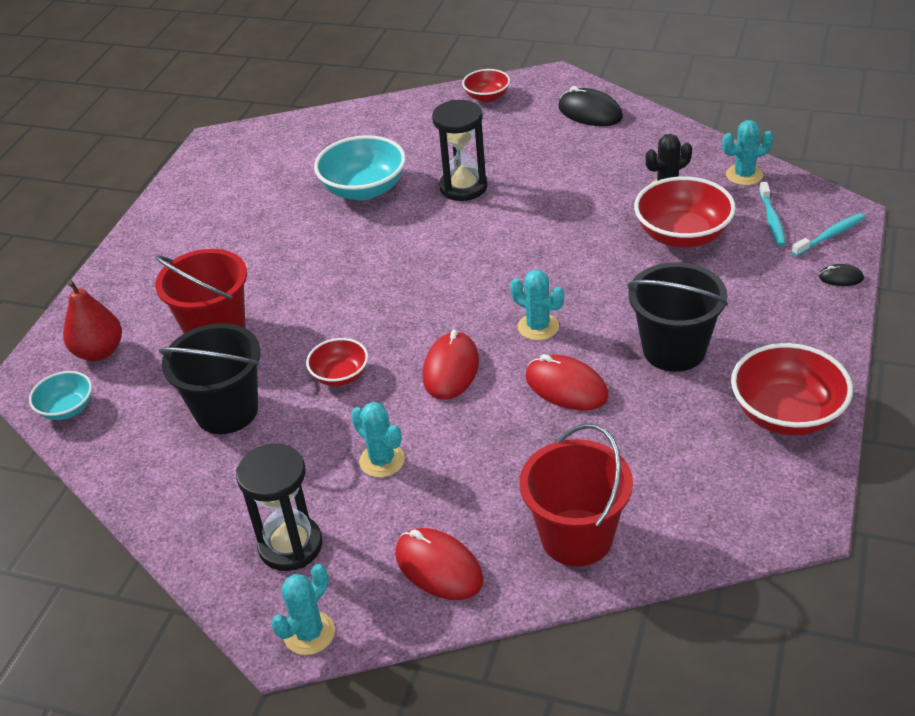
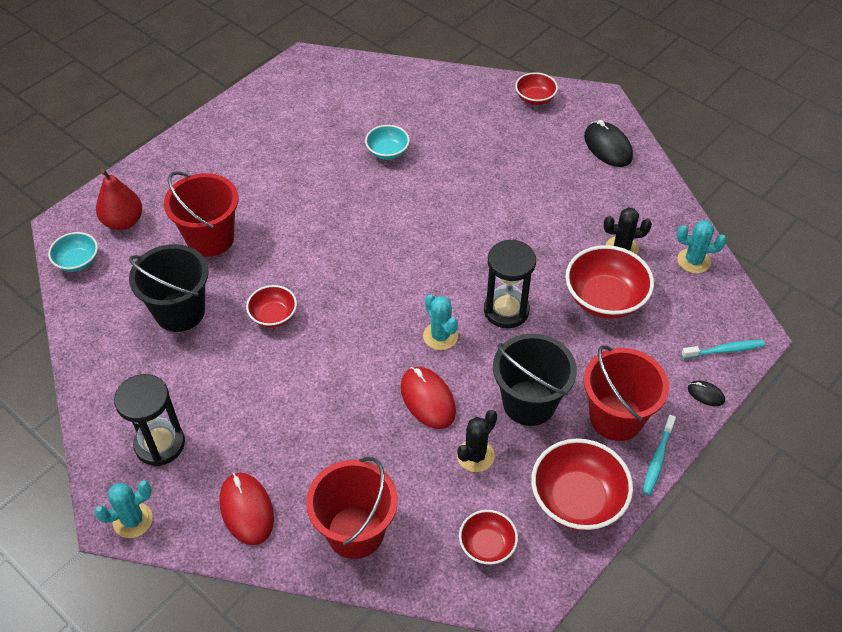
camera: 20 degrees right, 10 degrees up
turquoise bowl [314,135,406,201] -> turquoise bowl [365,125,410,160], size x0.57
turquoise cactus [351,402,405,477] -> none
red mouse [423,330,479,400] -> none
black hourglass [432,100,488,201] -> black hourglass moved to [484,239,536,328]
turquoise toothbrush [759,182,786,246] -> turquoise toothbrush moved to [643,415,676,496]
none -> black cactus [457,410,497,472]
none -> red bowl [459,510,518,565]
none -> red bucket [584,345,669,441]

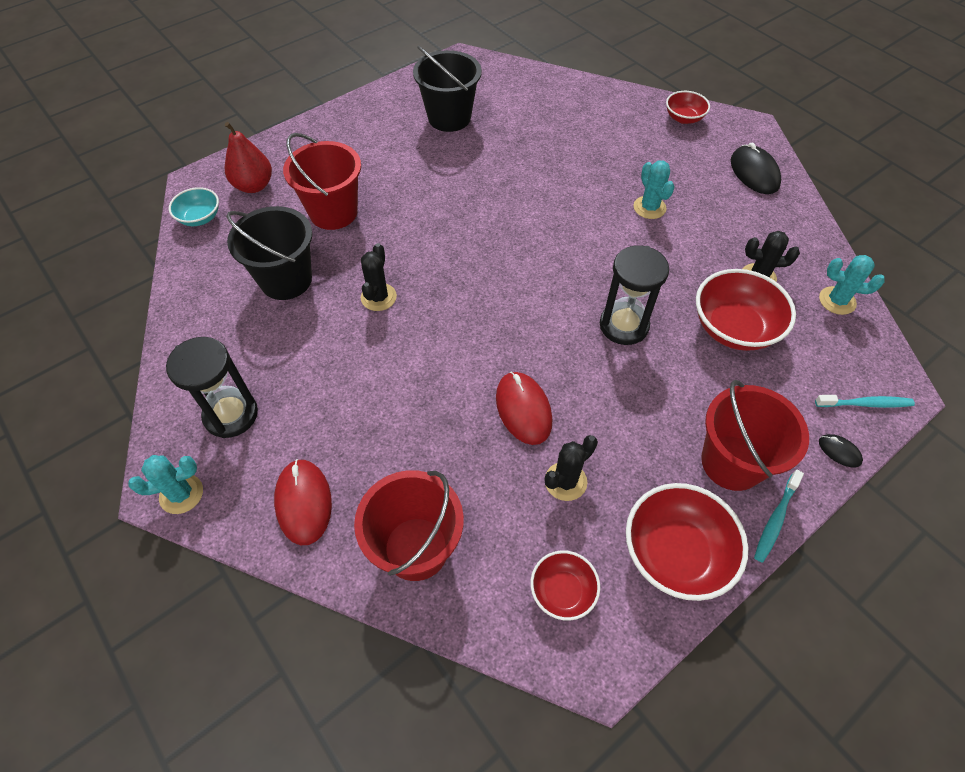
camera: 10 degrees right, 5 degrees up
red bowl [246,285,297,328] -> black cactus [361,243,397,311]
turquoise bowl [365,125,410,160] -> none
turquoise cactus [423,294,458,350] -> turquoise cactus moved to [634,160,675,219]
black bucket [493,333,577,426] -> black bucket moved to [413,46,482,132]

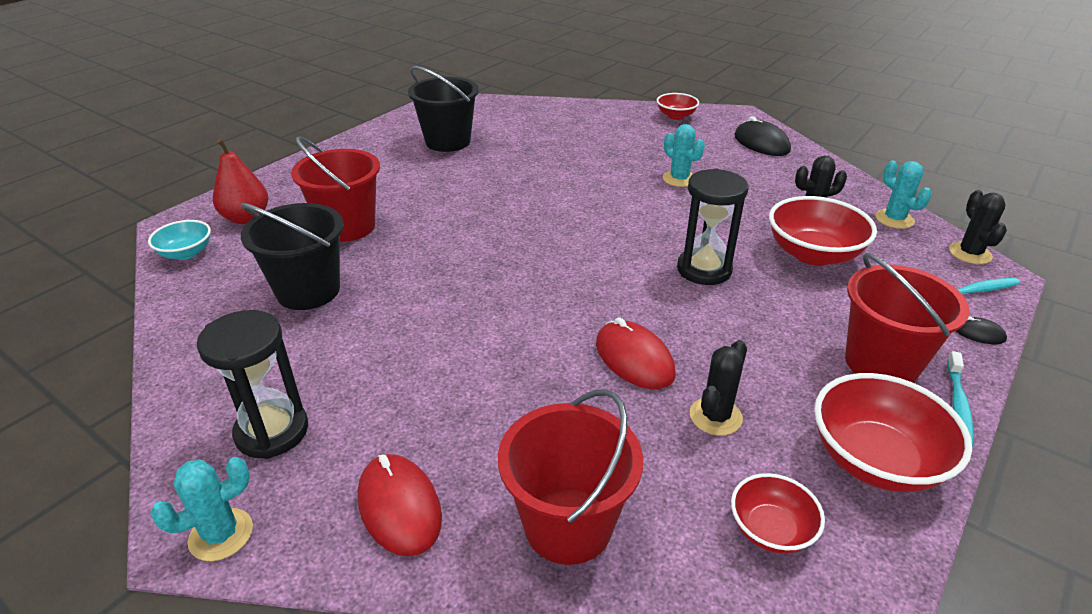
camera: 15 degrees left, 20 degrees down
black cactus [361,243,397,311] -> black cactus moved to [949,190,1007,264]
turquoise cactus [819,255,885,315] -> turquoise cactus turned 60 degrees clockwise [875,161,932,229]

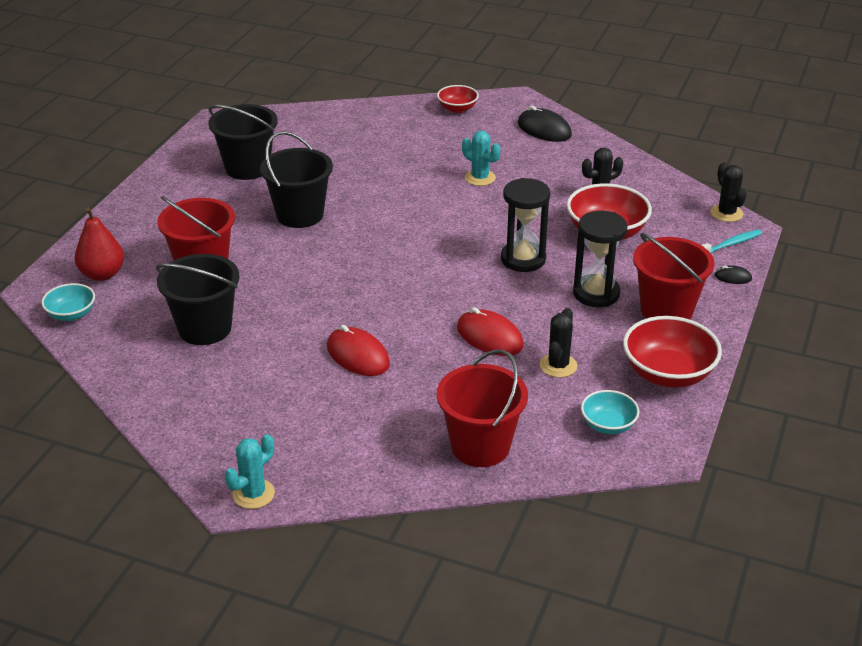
camera: 15 degrees left, 0 degrees up
black hourglass [197,310,308,459] -> black hourglass moved to [573,211,628,307]
red mouse [358,454,442,556] -> red mouse moved to [327,325,390,376]
red bowl [731,473,825,553] -> turquoise bowl [581,390,639,434]
turquoise cactus [875,161,932,229] -> none
turquoise toothbrush [947,351,974,446] -> none
none -> black bucket [260,131,333,228]

